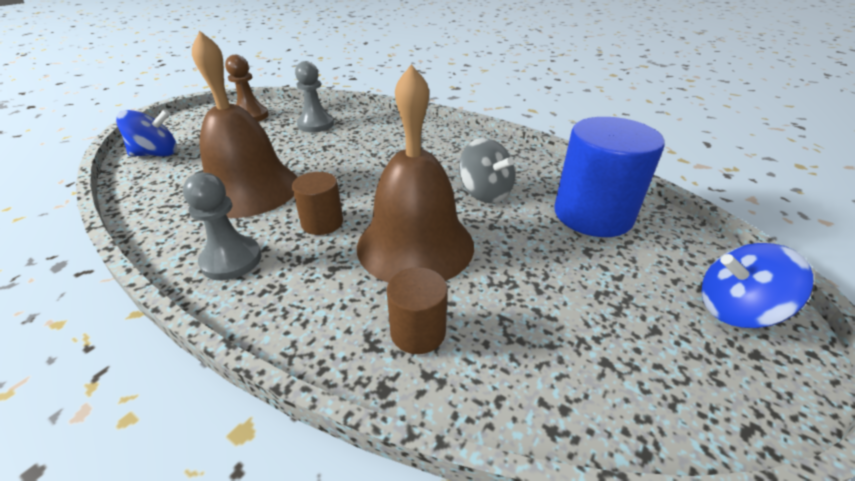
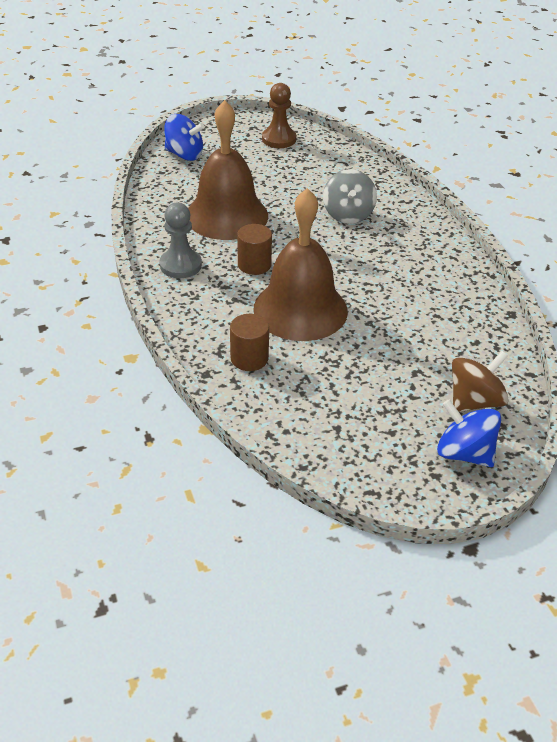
camera: 35 degrees right, 5 degrees up
grey pawn [295,61,334,133] -> none
grey spinning top [459,138,515,203] -> grey spinning top moved to [323,169,377,224]
blue cylinder [554,117,665,237] -> none
none -> brown spinning top [452,351,509,412]

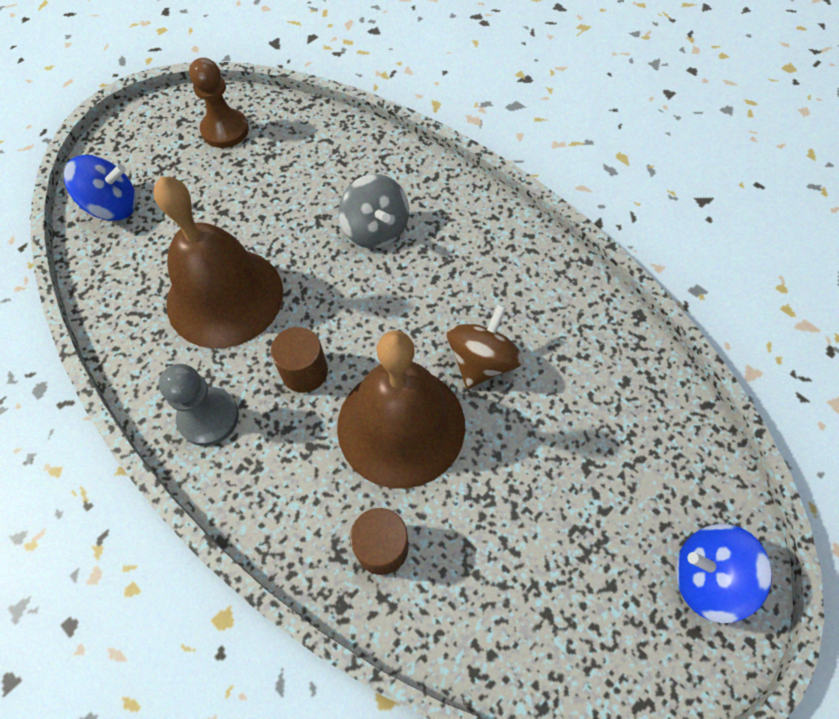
camera: 25 degrees left, 20 degrees up
brown spinning top [452,351,509,412] -> brown spinning top moved to [447,304,523,389]

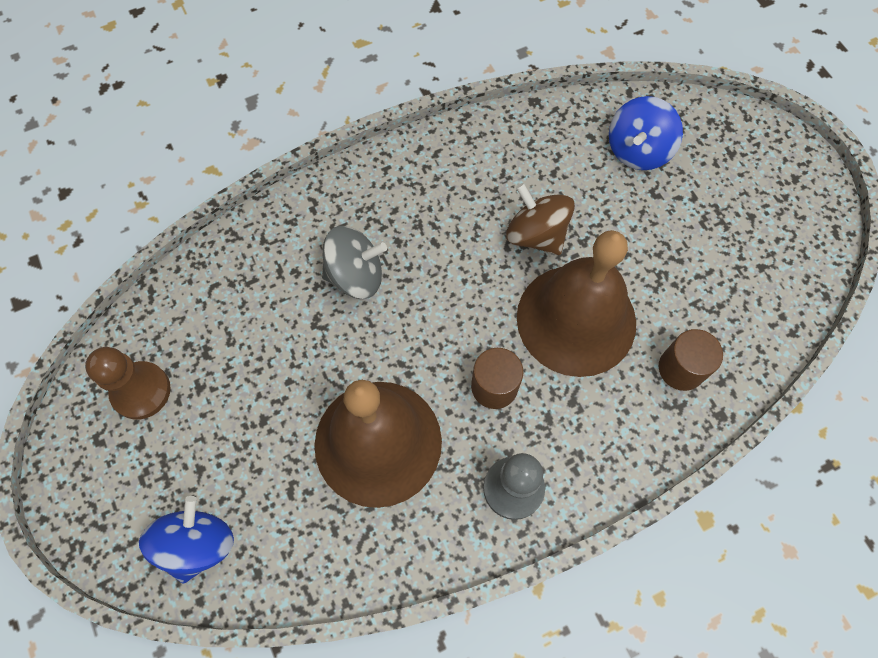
camera: 70 degrees left, 5 degrees up
blue spinning top [676,524,772,623] -> blue spinning top moved to [609,96,683,170]

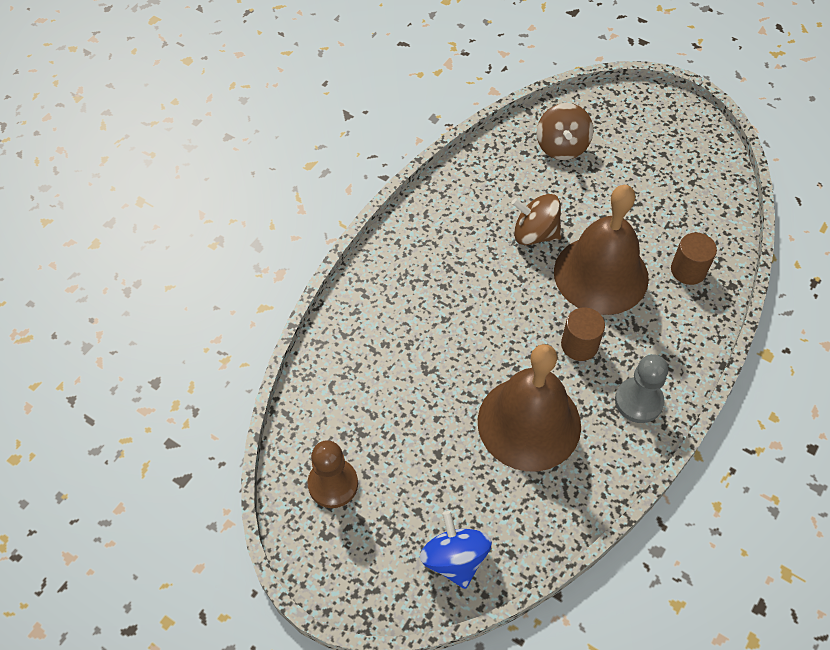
camera: 30 degrees left, 10 degrees down
grey spinning top [322,226,387,299] -> none
blue spinning top [609,96,683,170] -> brown spinning top [537,103,593,160]

